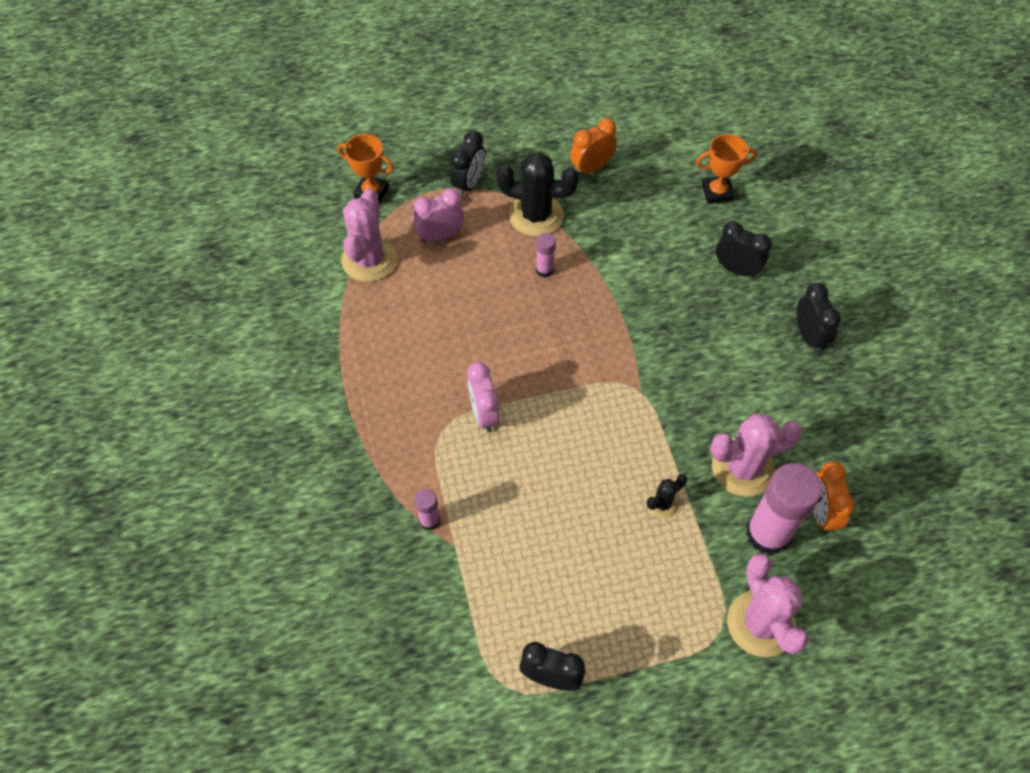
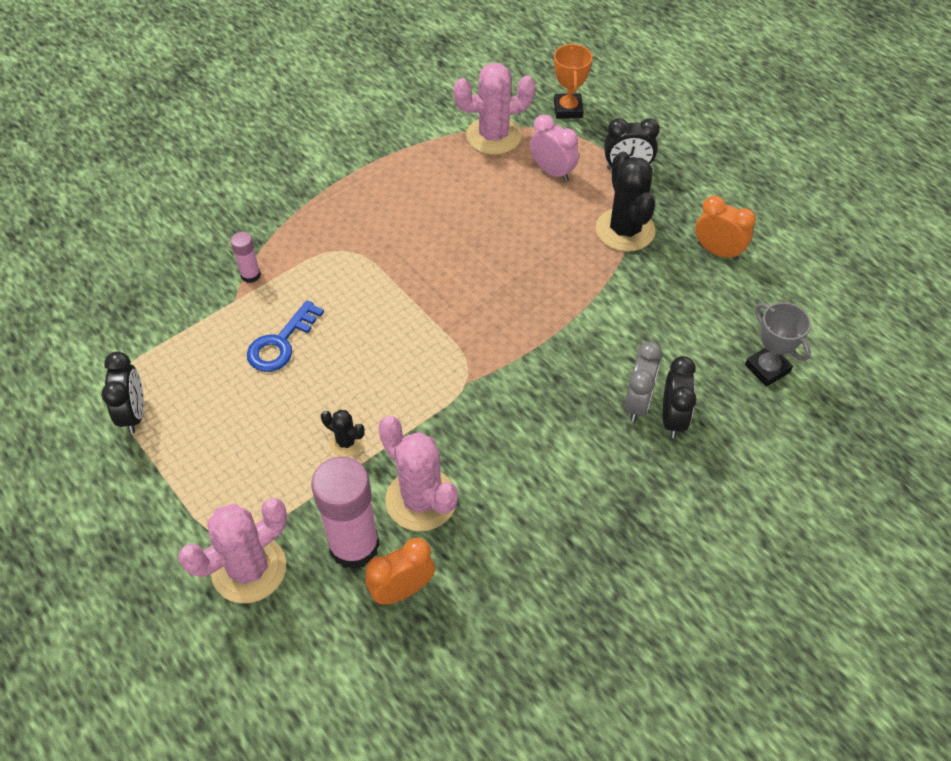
camera: 65 degrees right, 5 degrees down
pink clock [467,362,500,432] -> none
pink glue stick [536,233,556,278] -> none
orange trophy [696,134,757,204] -> grey trophy [745,302,811,387]
black clock [797,283,841,353] -> none
none -> blue key [247,300,324,372]
none -> grey clock [624,341,662,422]

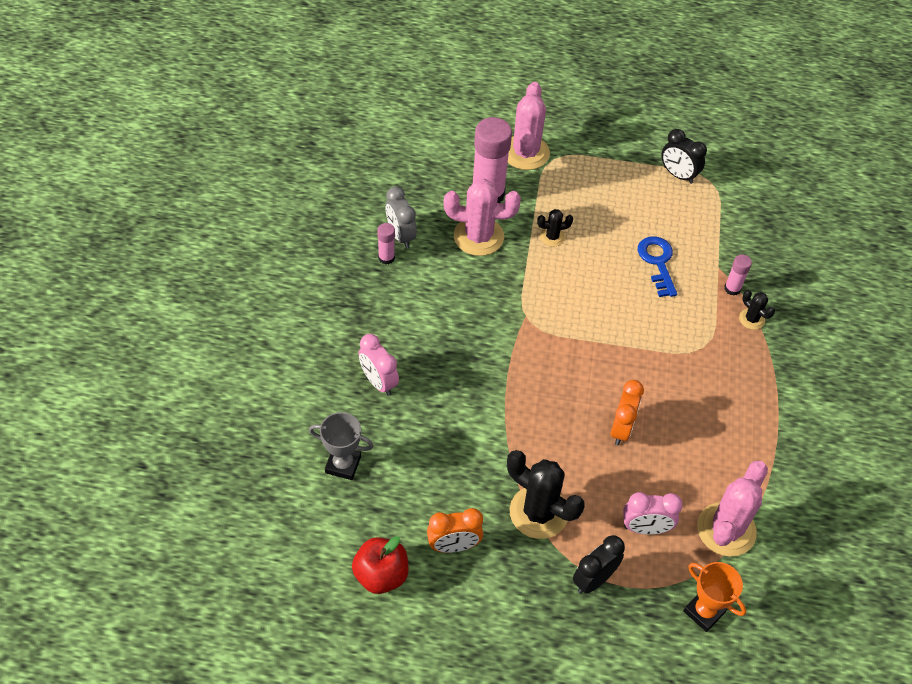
camera: 135 degrees right, 0 degrees up
orange clock [365,538,435,605] -> orange clock moved to [611,380,644,445]
grey clock [624,341,662,422] -> grey clock moved to [386,186,417,248]
black clock [663,356,696,438] -> pink clock [358,334,399,396]
none -> red apple [352,536,409,594]
none -> pink glue stick [377,223,395,265]
none -> black cactus [739,290,775,330]

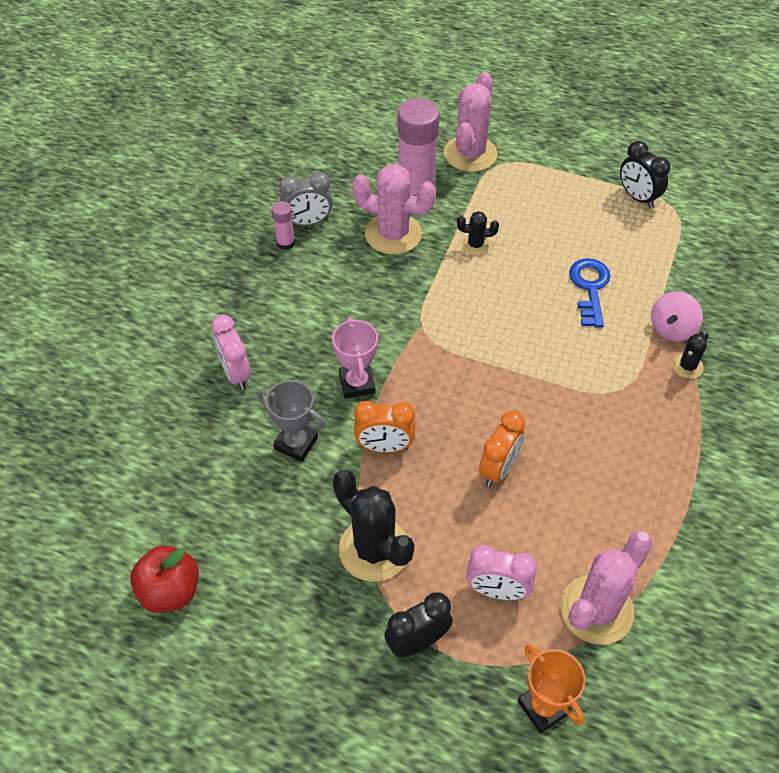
camera: 15 degrees right, 0 degrees up
grey trophy [309,412,374,480] -> grey trophy moved to [258,380,326,462]
grey clock [386,186,417,248] -> grey clock turned 90 degrees counterclockwise [279,172,333,226]
orange clock [427,508,483,553] -> orange clock moved to [354,401,415,453]
pink glue stick [724,255,752,296] -> pink spinning top [651,291,703,342]
black cactus [739,290,775,330] -> black cactus turned 60 degrees clockwise [672,331,709,379]
none -> pink trophy [332,317,378,399]

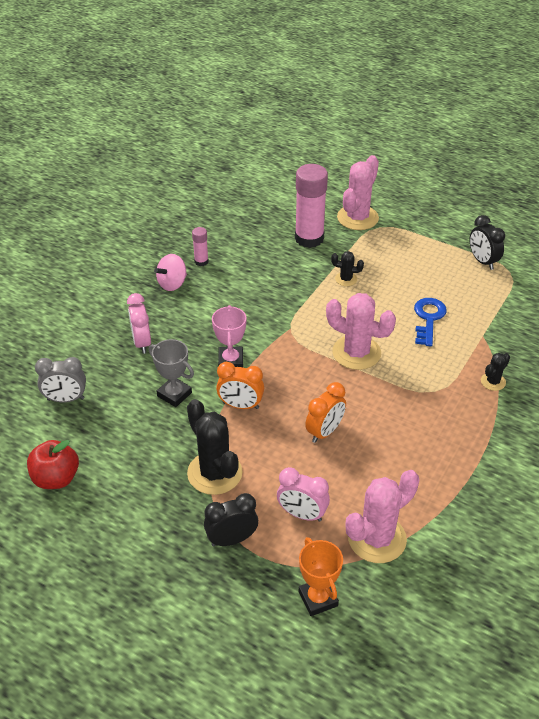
camera: 10 degrees right, 10 degrees down
grey clock [279,172,333,226] -> grey clock moved to [35,357,86,403]
pink cactus [352,164,436,255] -> pink cactus moved to [326,293,396,370]
pink spinning top [651,291,703,342] -> pink spinning top moved to [154,254,187,291]

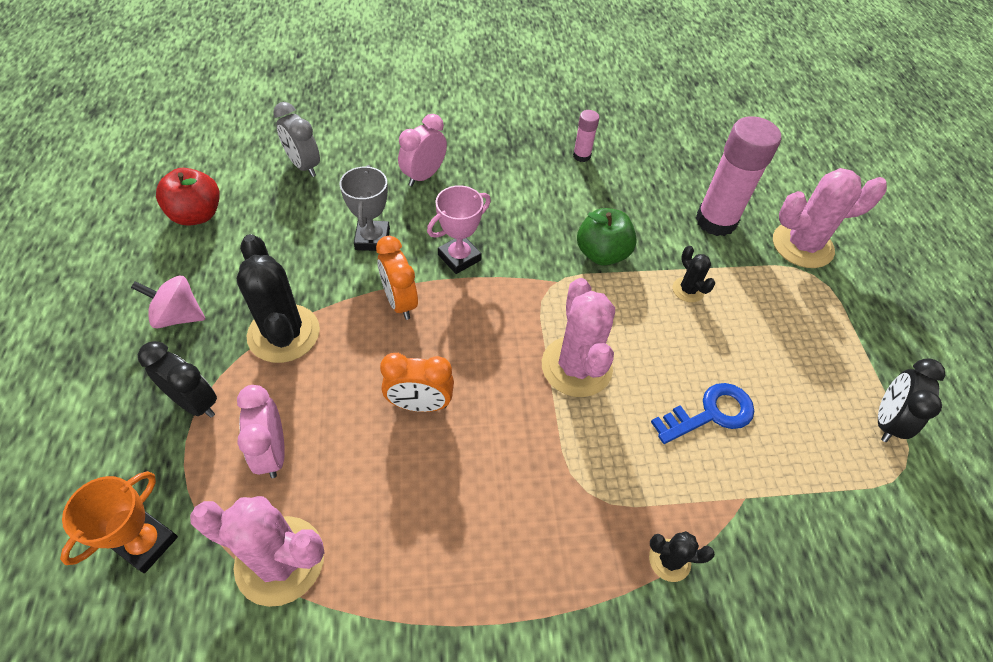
camera: 50 degrees right, 10 degrees up
pink spinning top [154,254,187,291] -> pink spinning top moved to [131,276,205,328]
black cactus [187,399,242,495] -> black cactus turned 45 degrees counterclockwise [236,234,320,363]
none -> green apple [577,208,637,266]

